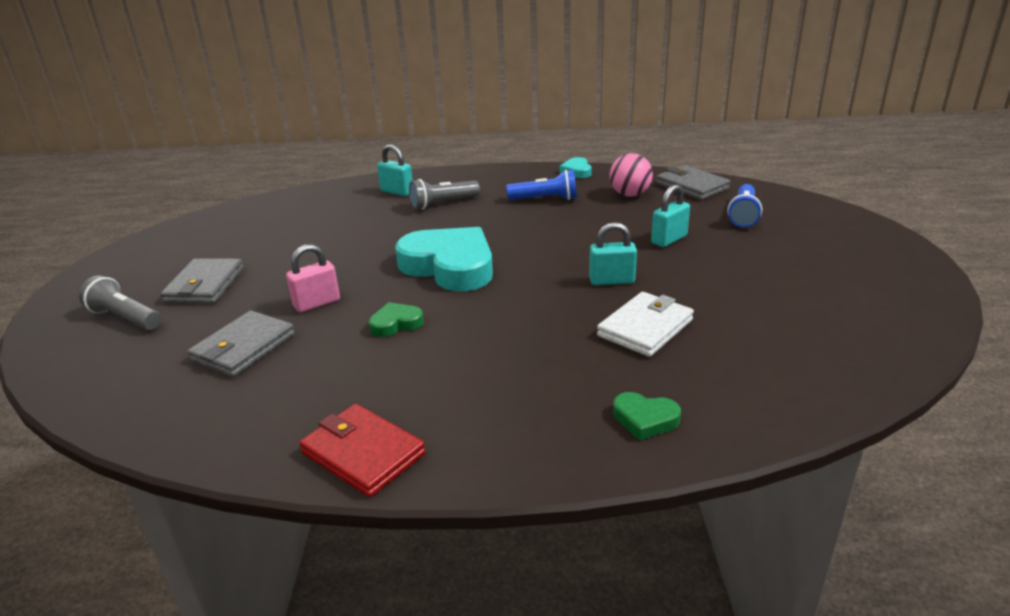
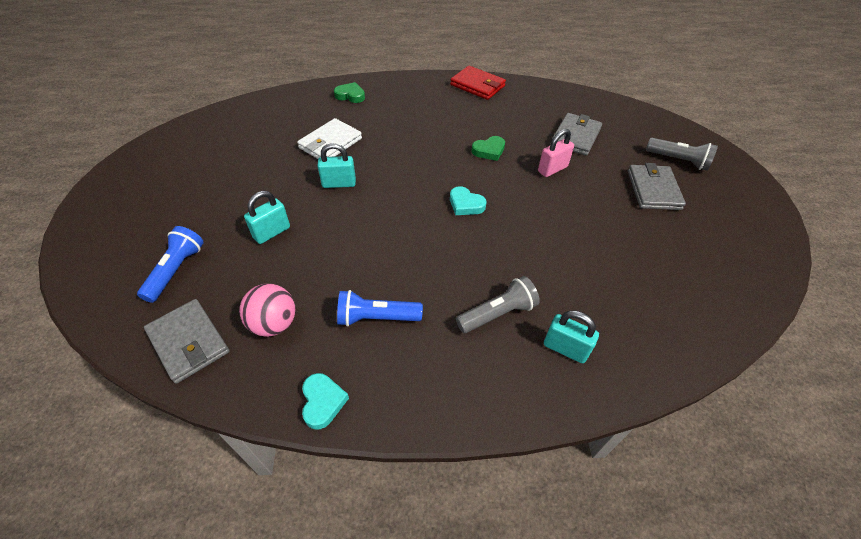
camera: 175 degrees right, 20 degrees up
turquoise heart [395,227,493,291] -> turquoise heart [450,186,486,215], size x0.44

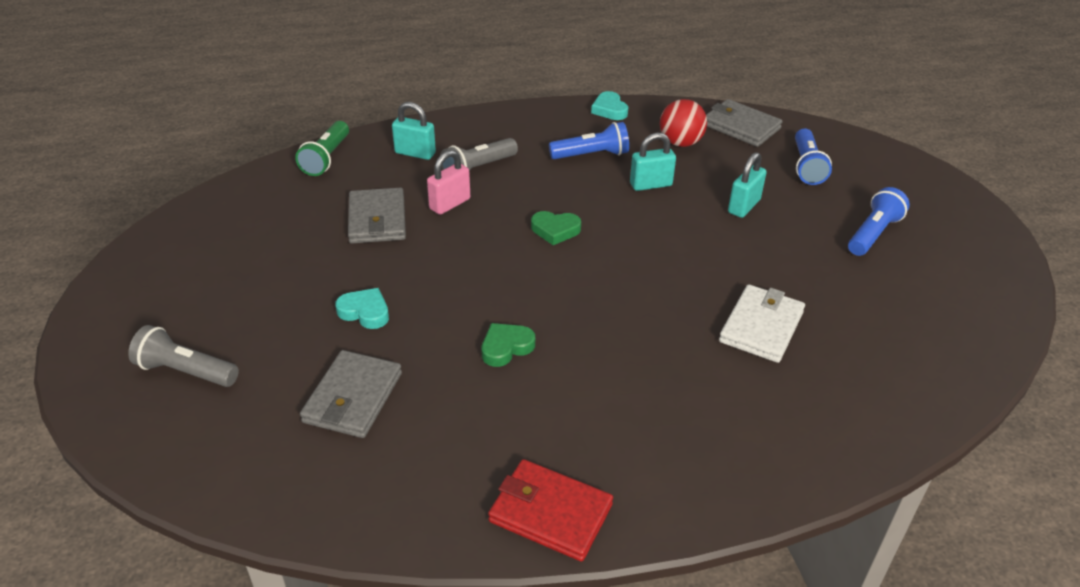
camera: 170 degrees right, 10 degrees down
pink ball [239,284,295,337] -> red ball [660,99,707,147]
turquoise padlock [317,143,356,188] -> turquoise padlock moved to [630,133,676,191]
green heart [334,82,365,103] -> green heart moved to [531,211,581,245]
turquoise heart [450,186,486,215] -> turquoise heart moved to [335,288,389,329]
pink padlock [538,129,574,177] -> pink padlock moved to [427,150,470,215]
grey wallet [628,163,686,210] -> grey wallet moved to [348,188,406,243]
none -> green flashlight [295,121,349,176]
none -> blue flashlight [848,187,910,256]

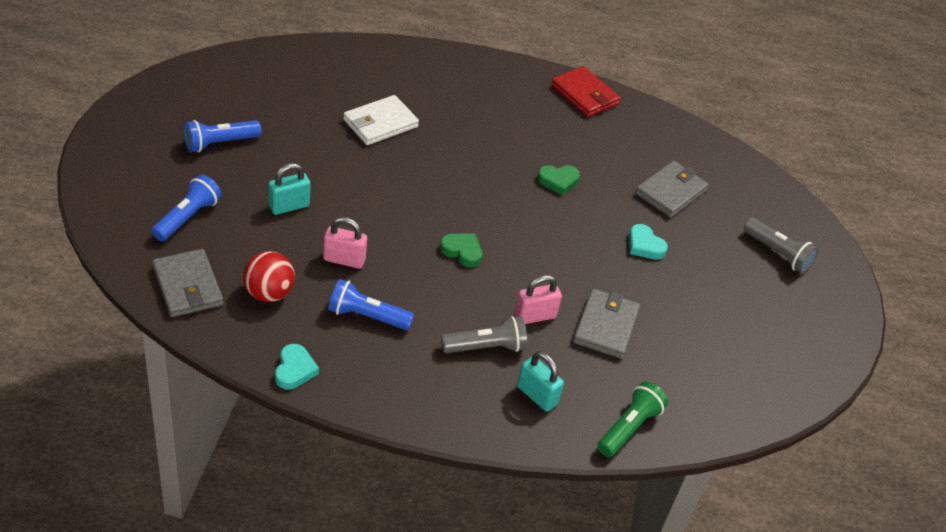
camera: 160 degrees left, 5 degrees up
turquoise padlock [630,133,676,191] -> pink padlock [323,217,367,269]

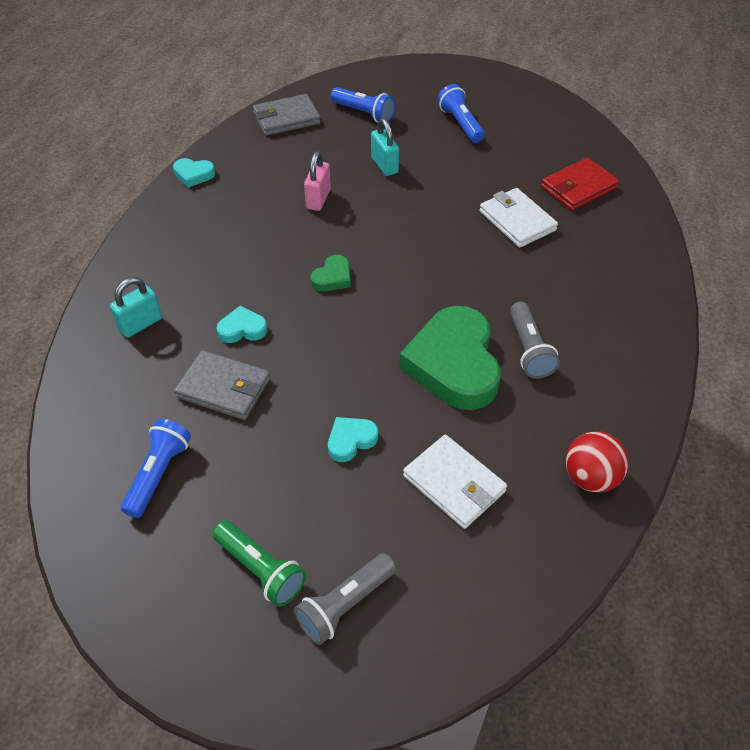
camera: 100 degrees right, 5 degrees up
red ball [243,251,295,302] -> red ball moved to [566,431,629,493]
blue flashlight [328,279,414,330] -> blue flashlight moved to [121,419,191,518]
grey flashlight [441,316,527,353] -> grey flashlight moved to [510,302,560,379]
pink padlock [514,275,562,324] -> turquoise heart [216,306,267,343]
green heart [537,165,580,195] -> green heart [399,306,501,410], size x2.26
red wallet [551,66,621,117] -> red wallet moved to [541,158,619,211]
green flashlight [597,381,668,457] -> green flashlight moved to [212,520,306,607]
grey wallet [635,161,709,218] -> white wallet [403,435,507,529]

